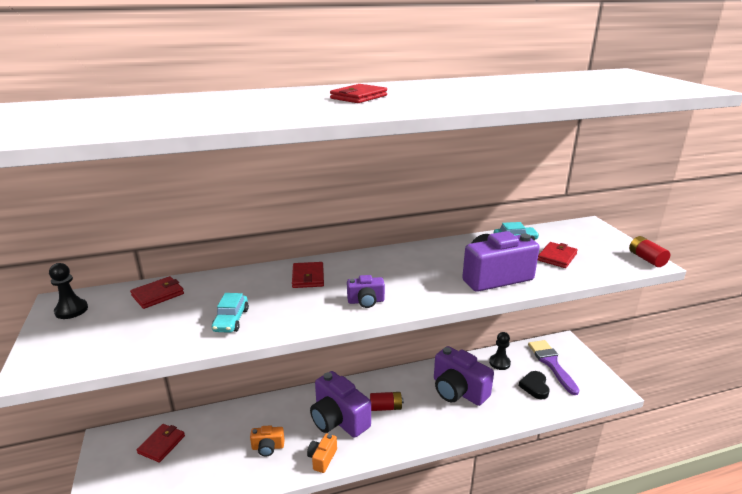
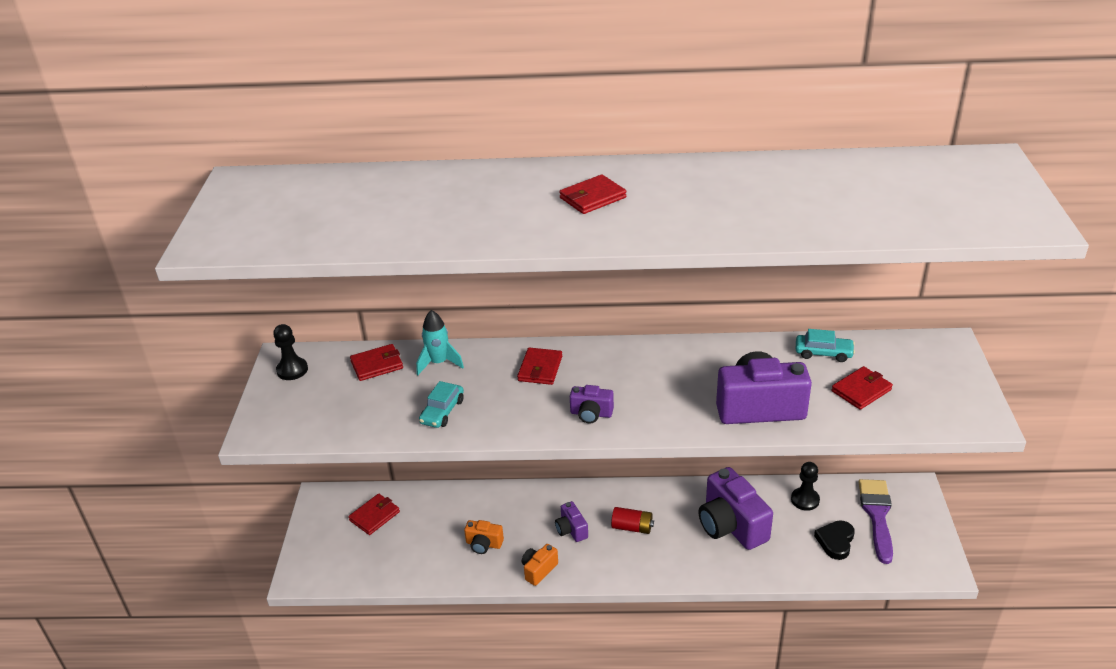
camera: 20 degrees right, 10 degrees up
purple camera [310,371,371,438] -> purple camera [555,501,588,542], size x0.49
red battery [629,236,670,267] -> none
none -> turquoise rocket [416,310,464,375]

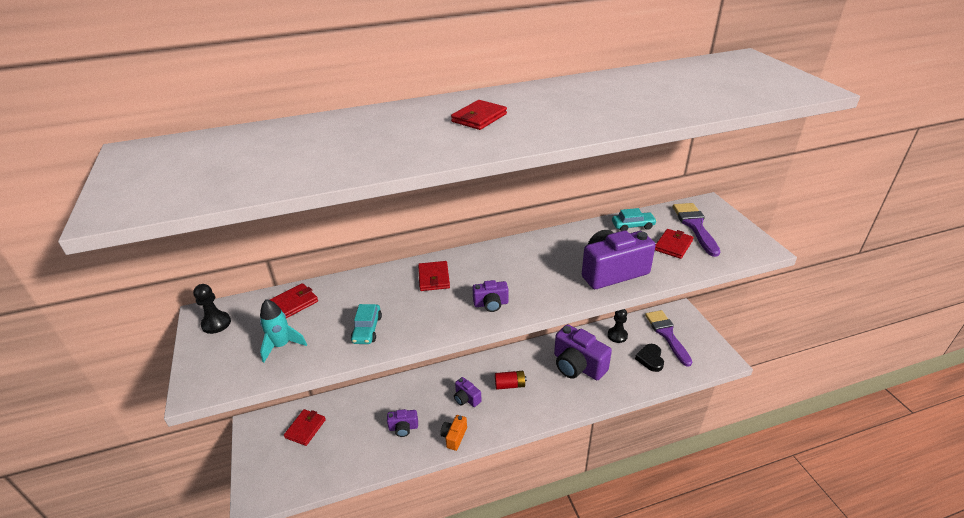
camera: 20 degrees left, 0 degrees up
turquoise rocket [416,310,464,375] -> turquoise rocket moved to [260,299,307,363]
orange camera [464,520,504,554] -> purple camera [387,409,418,437]
none -> purple brush [673,203,720,257]

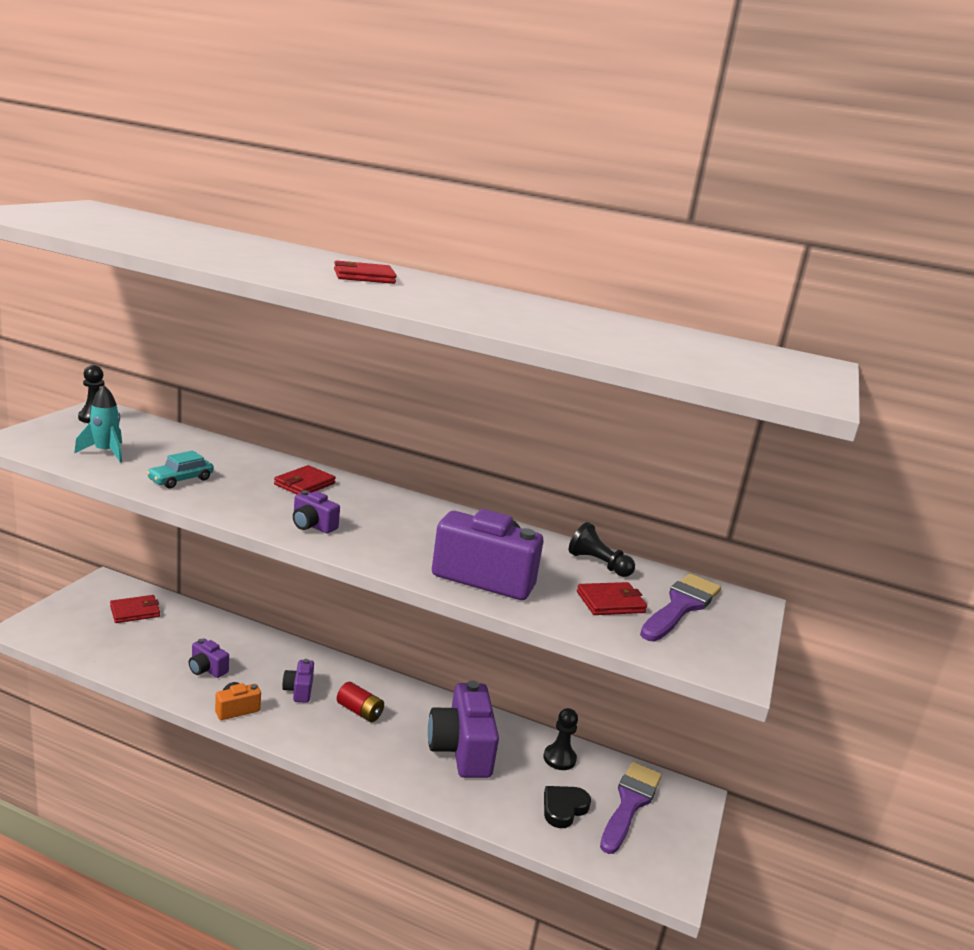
camera: 35 degrees right, 15 degrees down
red wallet [270,283,318,318] -> none
turquoise car [612,208,657,231] -> black pawn [569,522,635,577]

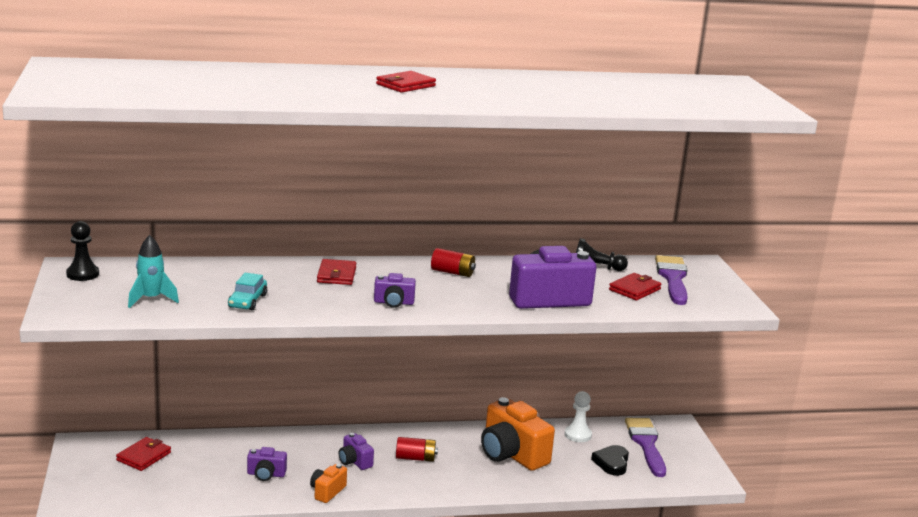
camera: 30 degrees left, 0 degrees up
purple camera [428,681,499,778] -> orange camera [481,397,555,471]
black pawn [543,708,578,770] -> white pawn [565,391,592,442]
none -> red battery [431,248,476,277]

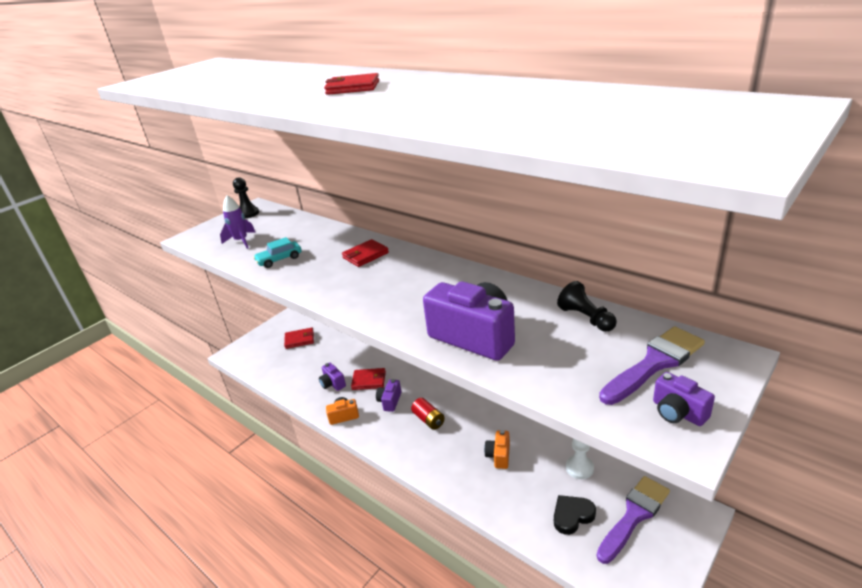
camera: 55 degrees right, 10 degrees up
turquoise rocket [128,235,179,308] -> purple rocket [220,196,256,249]
purple camera [374,273,416,308] -> purple camera moved to [653,372,715,426]
red battery [431,248,476,277] -> none
orange camera [481,397,555,471] -> orange camera [484,430,510,469], size x0.49
red wallet [609,273,661,300] -> red wallet moved to [351,368,386,390]

